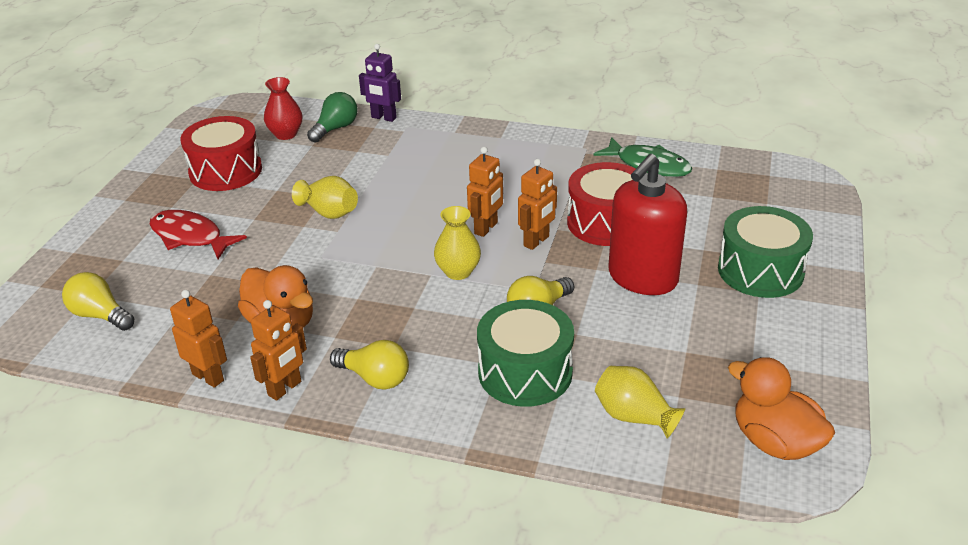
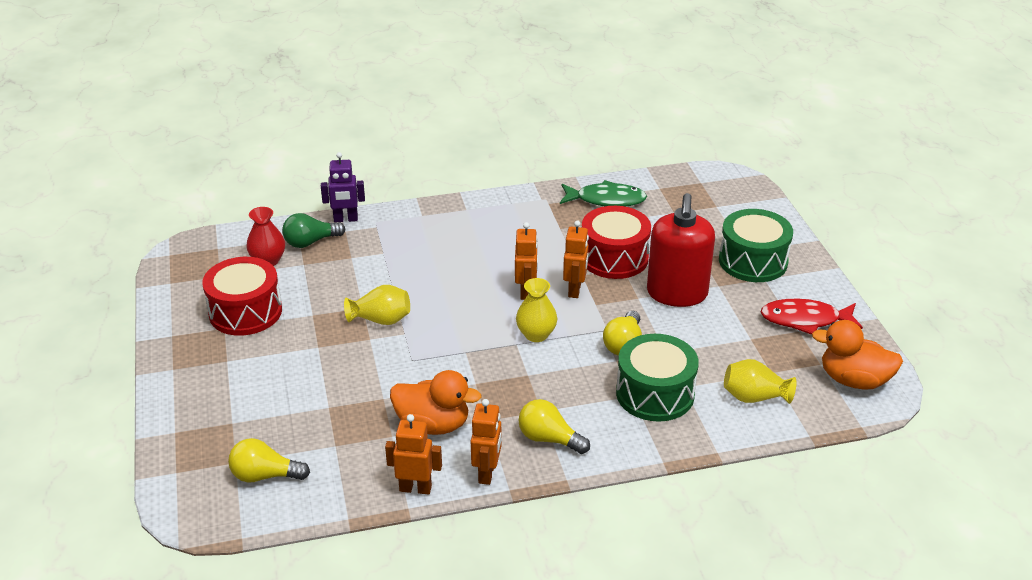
camera: 30 degrees left, 0 degrees up
red fish [150,210,247,259] -> red fish moved to [761,299,863,335]
green light bulb [307,92,358,143] -> green light bulb turned 120 degrees counterclockwise [282,213,345,248]
yellow light bulb [330,340,409,390] -> yellow light bulb turned 150 degrees counterclockwise [518,399,590,454]

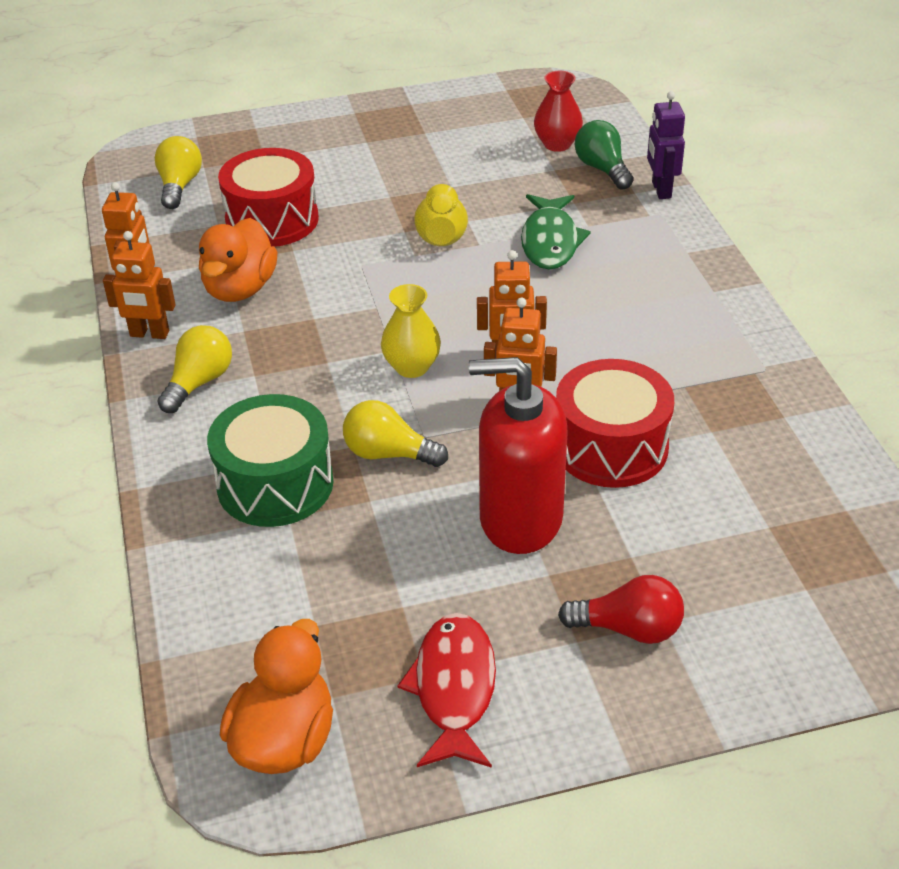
camera: 90 degrees right, 5 degrees up
red drum [202,257,282,336] -> red drum moved to [218,148,319,247]
green fish [560,180,647,207] -> green fish moved to [521,194,591,269]
green drum [719,209,793,282] -> red light bulb [558,575,684,644]
yellow vase [724,359,796,404] -> none

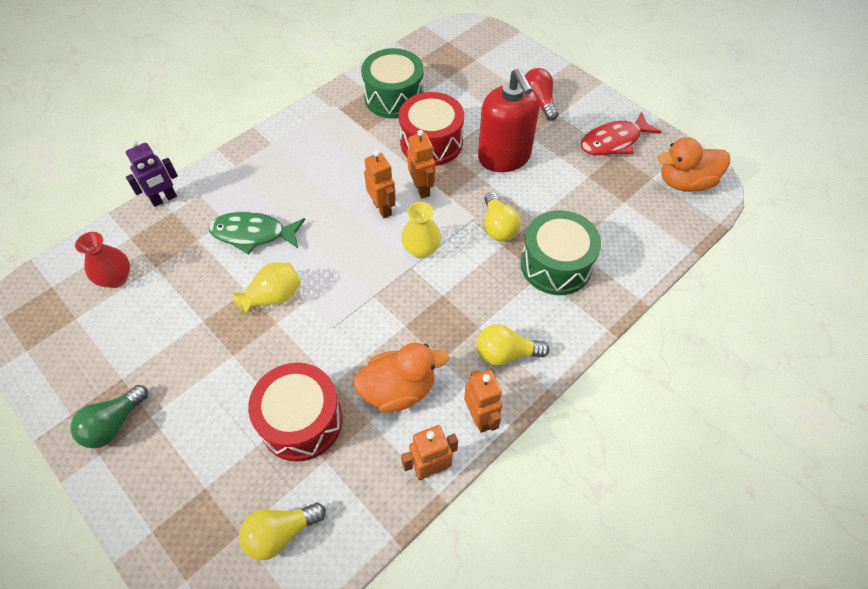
camera: 120 degrees left, 15 degrees up
green fish [521,194,591,269] -> green fish turned 150 degrees counterclockwise [209,212,305,255]
green light bulb [575,120,633,190] -> green light bulb moved to [71,385,148,448]
none -> green drum [361,48,424,119]

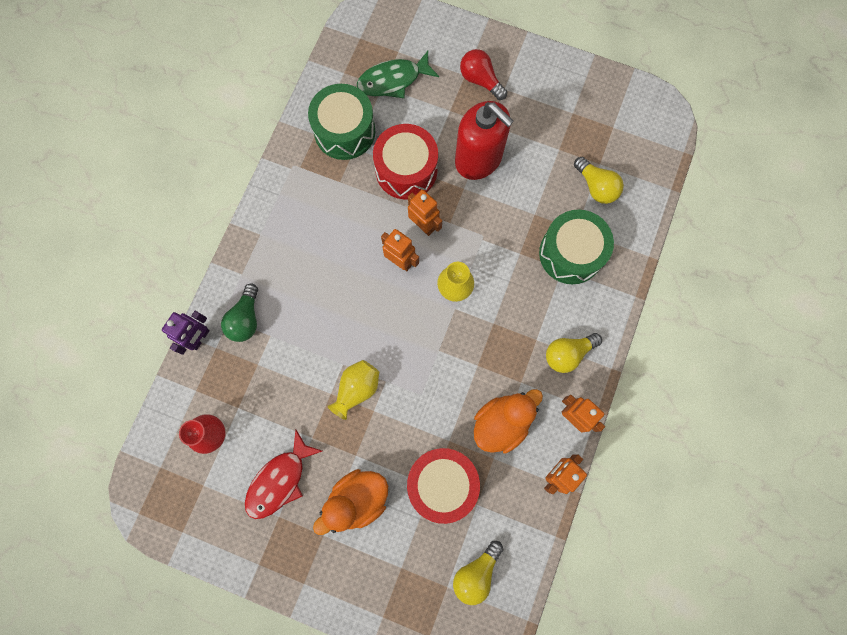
camera: 25 degrees left, 20 degrees up
green light bulb [71,385,148,448] -> green light bulb moved to [221,283,258,342]
green fish [209,212,305,255] -> green fish moved to [357,51,439,98]
yellow light bulb [484,192,521,241] -> yellow light bulb moved to [574,157,624,204]
red fish [581,112,662,155] -> red fish moved to [245,430,322,519]
orange duck [658,138,730,192] -> orange duck moved to [313,469,388,535]

